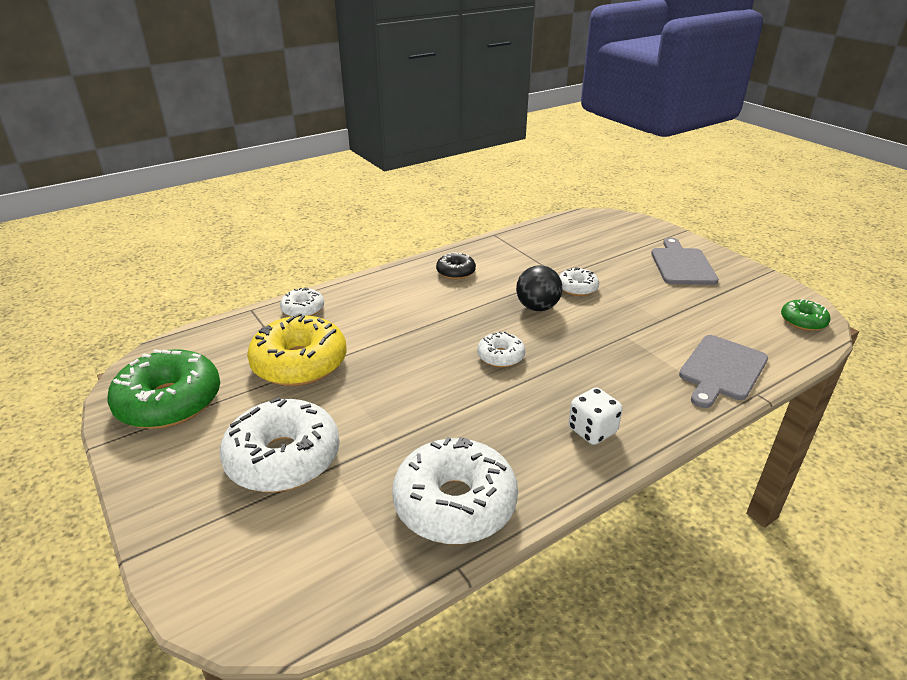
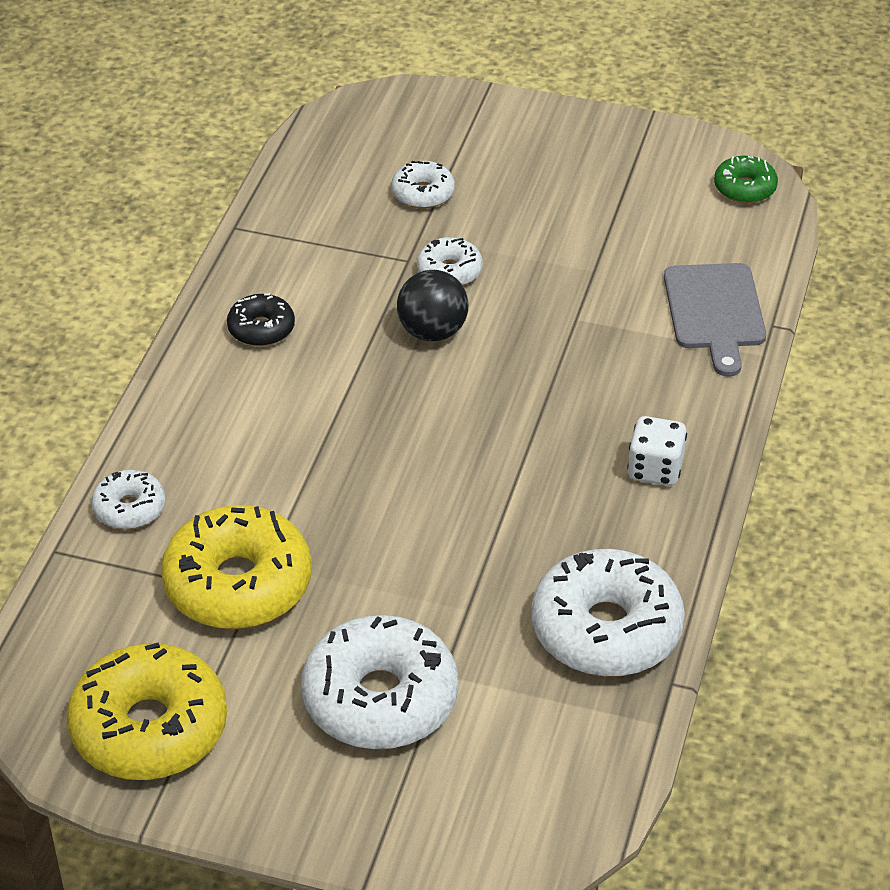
camera: 40 degrees left, 10 degrees up
green donut [107,349,220,429] -> yellow donut [67,642,227,780]
white donut [477,332,525,367] -> white donut moved to [391,161,455,209]
grey cutting board [651,237,719,285] -> none

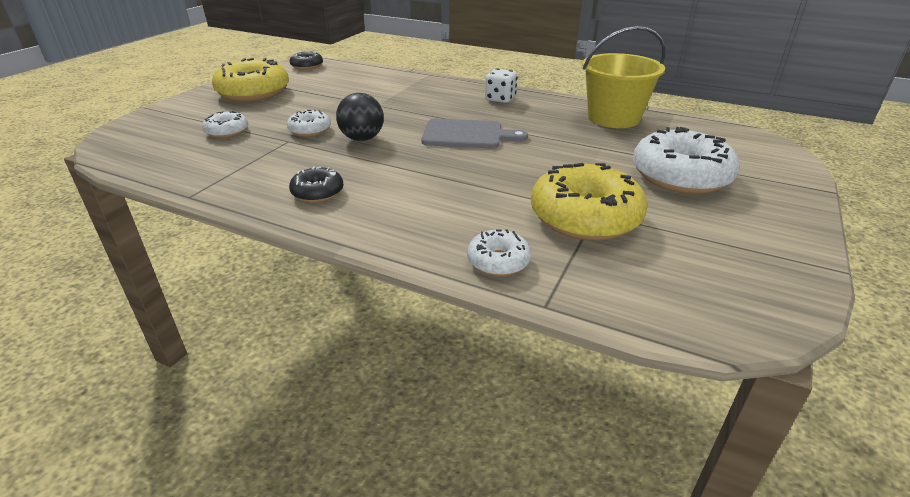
camera: 80 degrees left, 10 degrees down
yellow donut [67,642,227,780] -> yellow donut moved to [212,58,289,102]
white donut [531,549,685,677] -> yellow bucket [582,26,665,128]
grey cutting board [664,263,766,377] -> grey cutting board moved to [421,119,528,149]
green donut [714,156,778,203] -> black donut [290,51,323,70]

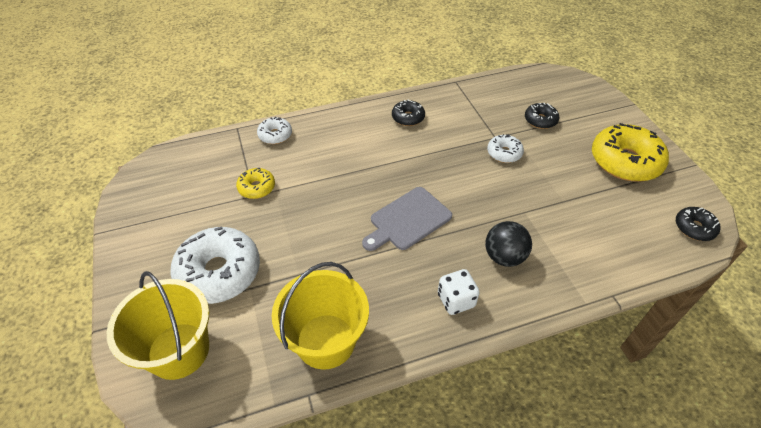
camera: 135 degrees right, 15 degrees up
white donut [202,111,248,138] -> black donut [525,103,559,129]
black ball [336,93,384,141] -> black ball moved to [485,221,532,267]
yellow donut [531,163,647,241] -> yellow donut [236,167,275,199], size x0.51
none -> yellow bucket [107,271,209,380]

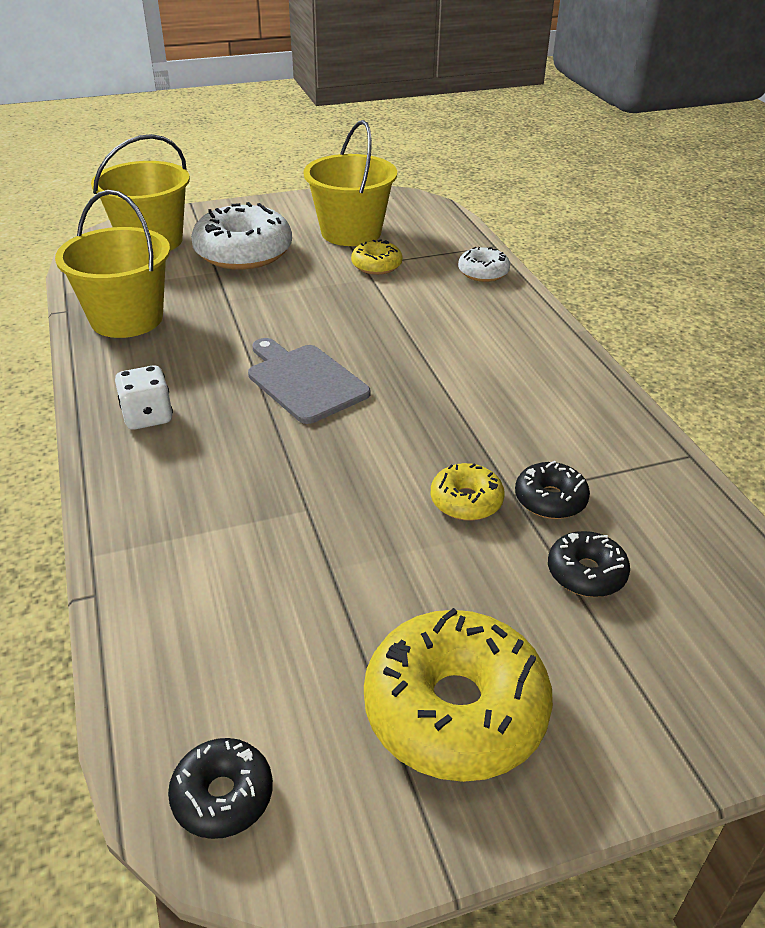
camera: 90 degrees right, 10 degrees down
black donut [392,100,425,126] -> black donut moved to [515,461,590,519]
black ball [485,221,532,267] -> none
white donut [487,134,524,163] -> yellow donut [431,463,505,521]
none -> yellow bucket [303,120,397,246]

